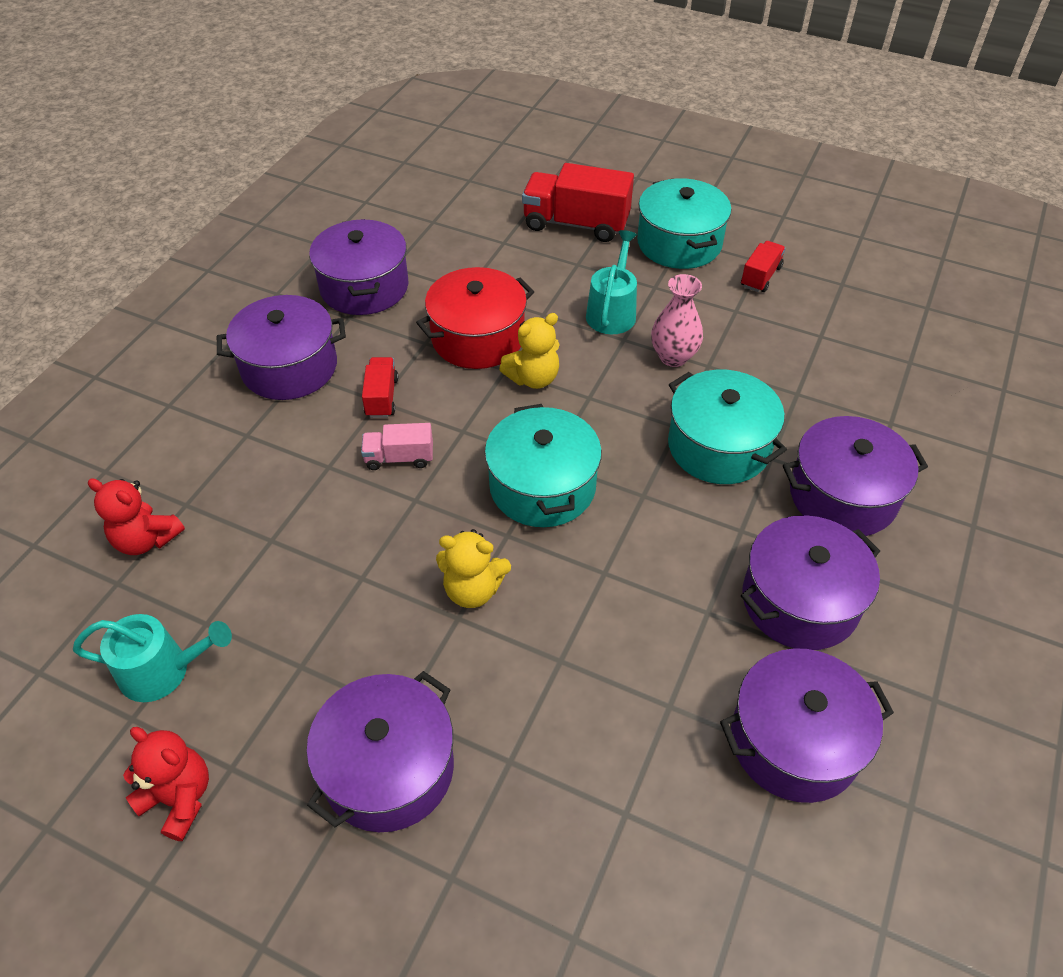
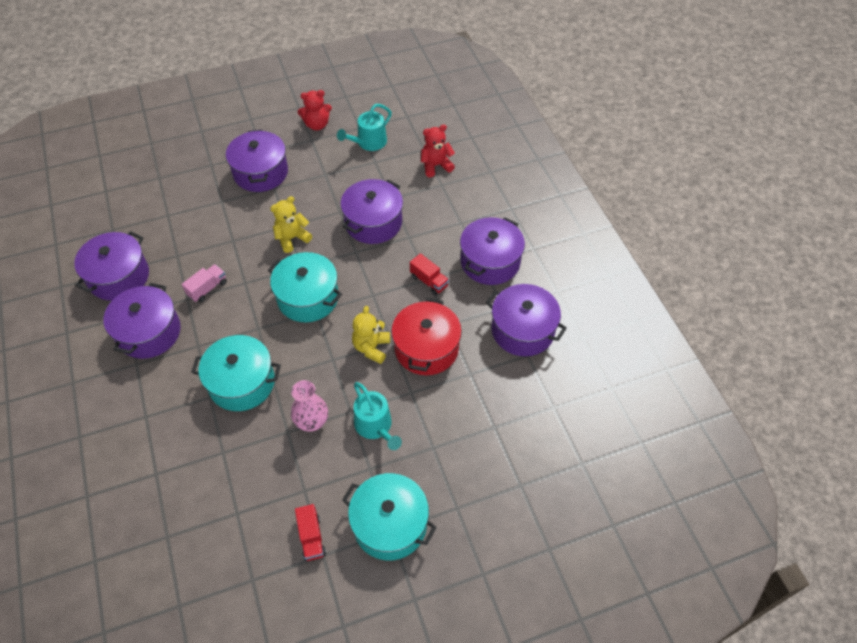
camera: 135 degrees right, 5 degrees up
pink truck [361,423,433,470] -> pink truck moved to [182,264,227,302]
red truck [522,163,634,242] -> none
purple pot [783,416,928,536] -> purple pot moved to [341,179,403,244]

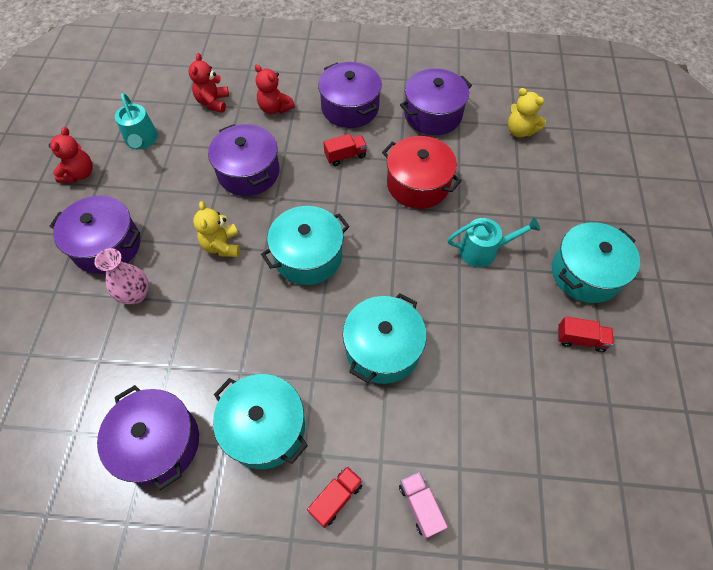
camera: 65 degrees left, 5 degrees up
purple pot [103,283,181,359] -> turquoise pot [213,374,308,469]
pink truck [182,264,227,302] -> pink truck moved to [399,472,448,539]
pink vase [291,380,328,432] -> pink vase moved to [94,248,149,304]
yellow teddy bear [352,306,390,364] -> yellow teddy bear moved to [508,88,546,137]
none -> red teddy bear [255,64,295,114]
none -> red truck [307,466,363,528]

